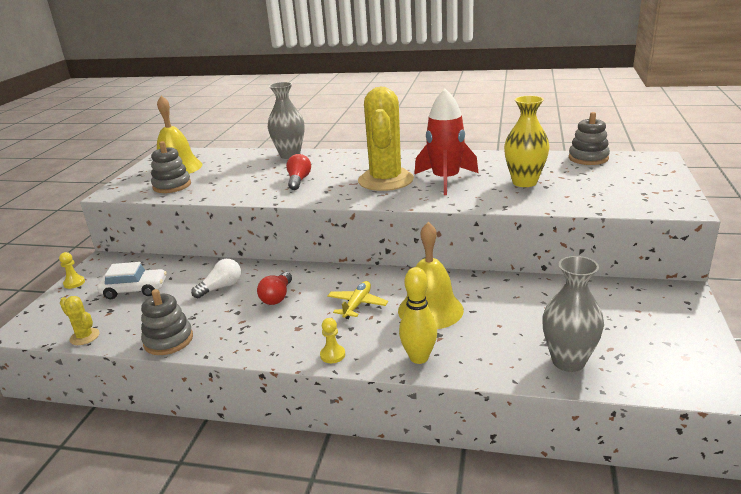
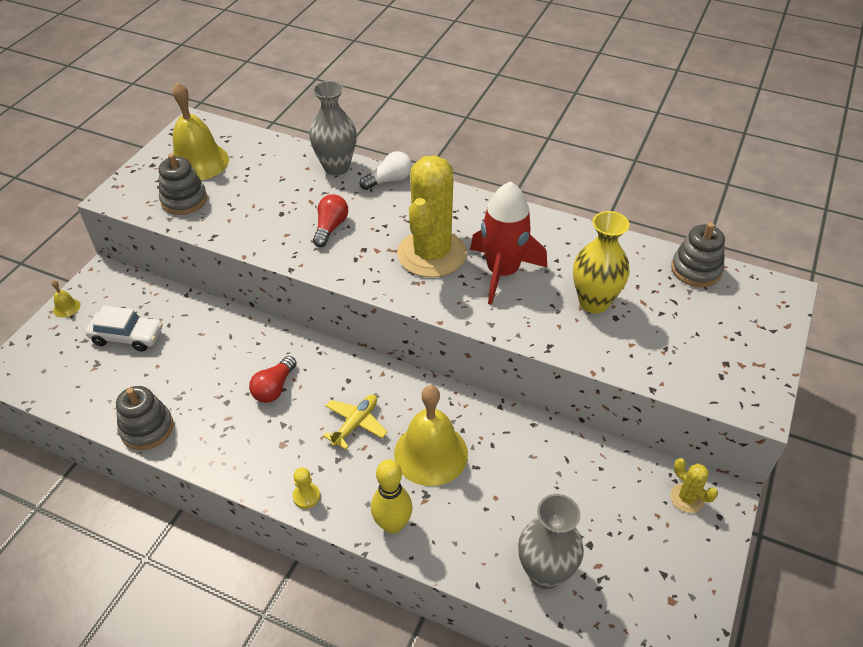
camera: 10 degrees right, 20 degrees up
yellow pawn [59,252,85,289] -> yellow bell [51,280,80,317]
yellow cactus [60,296,100,345] -> yellow cactus moved to [670,458,718,513]
white light bulb [191,259,241,298] -> white light bulb moved to [360,151,412,190]

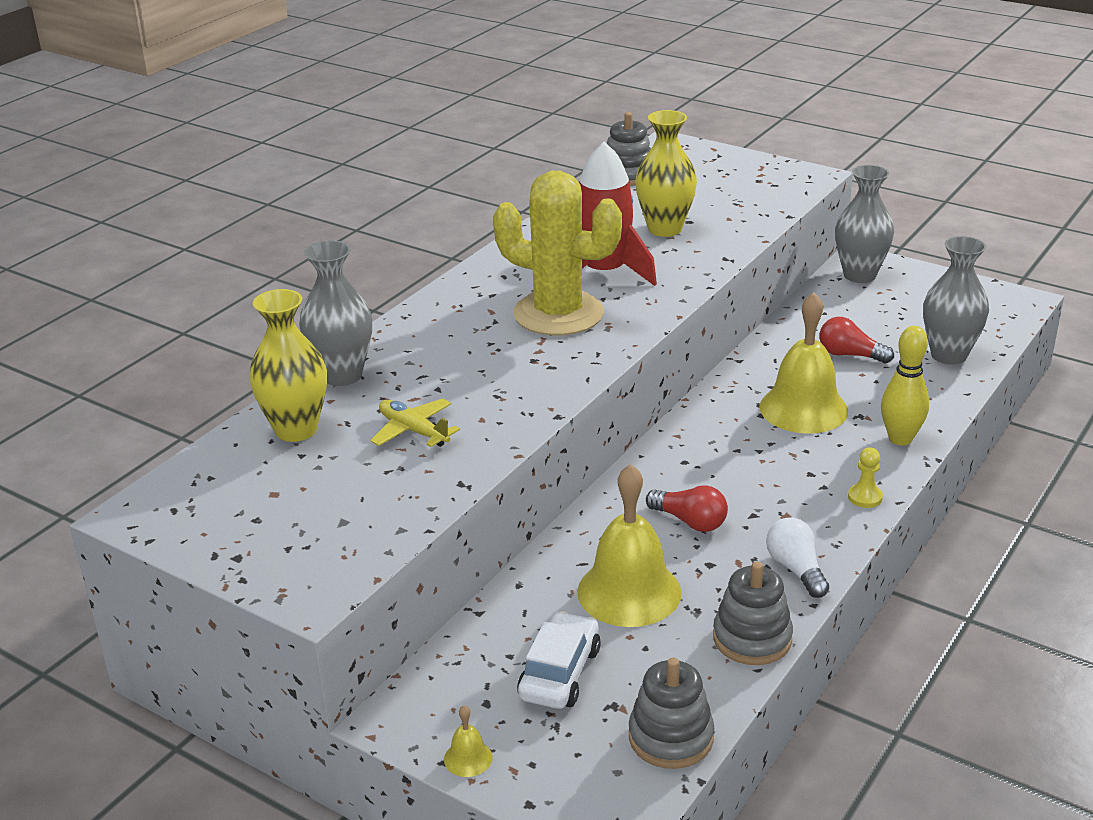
camera: 80 degrees left, 15 degrees down
grey stacking toy [159,153,207,215] -> grey stacking toy moved to [629,658,714,769]
yellow bell [173,82,229,180] -> yellow bell moved to [577,464,682,627]
red light bulb [313,194,348,247] -> red light bulb moved to [820,317,894,363]
yellow plane [323,395,388,450] -> yellow plane moved to [370,399,460,447]
white light bulb [360,151,412,190] -> white light bulb moved to [766,517,829,598]
yellow cactus [670,458,718,513] -> grey vase [835,165,894,283]
none -> yellow vase [249,289,327,442]

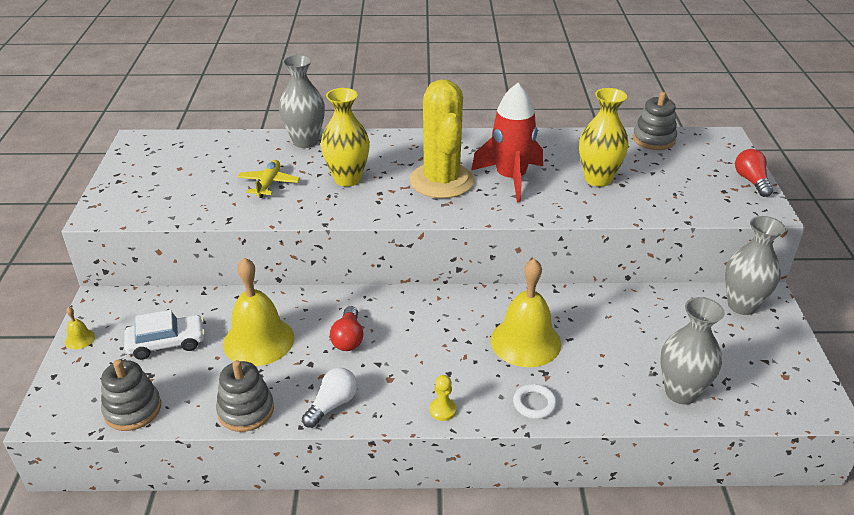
camera: 55 degrees right, 5 degrees up
yellow vase [249,289,327,442] -> yellow vase moved to [321,88,370,187]
red light bulb [820,317,894,363] -> red light bulb moved to [735,149,773,197]
yellow bowling pin [881,326,929,446] -> white ring [513,384,557,419]

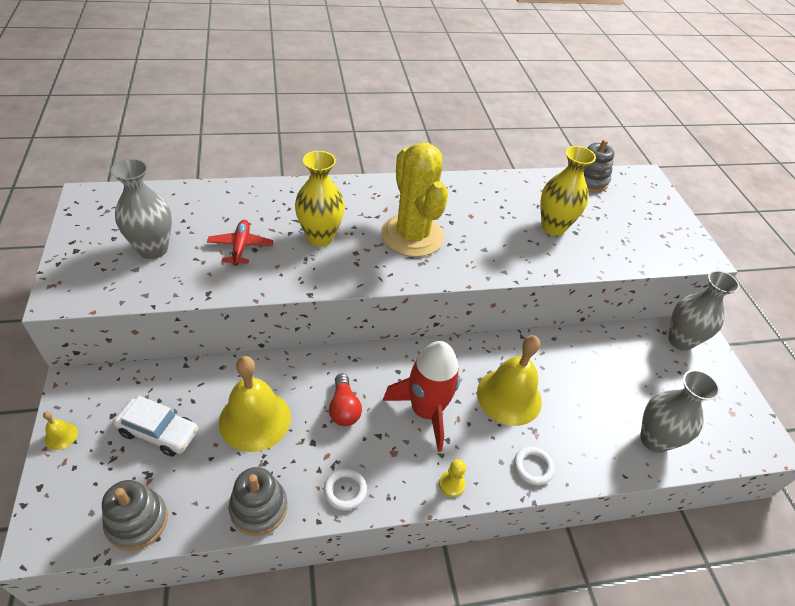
camera: 15 degrees left, 10 degrees up
white car [124,310,205,360] -> white car turned 45 degrees clockwise [113,396,199,456]
yellow plane [237,160,300,198] -> red plane [207,220,273,266]
grey vase [279,55,325,148] -> grey vase moved to [110,158,172,259]
white light bulb [302,368,358,428] -> white ring [324,468,367,510]
red rocket [471,83,543,202] -> red rocket moved to [382,341,460,452]
red light bulb [735,149,773,197] -> none

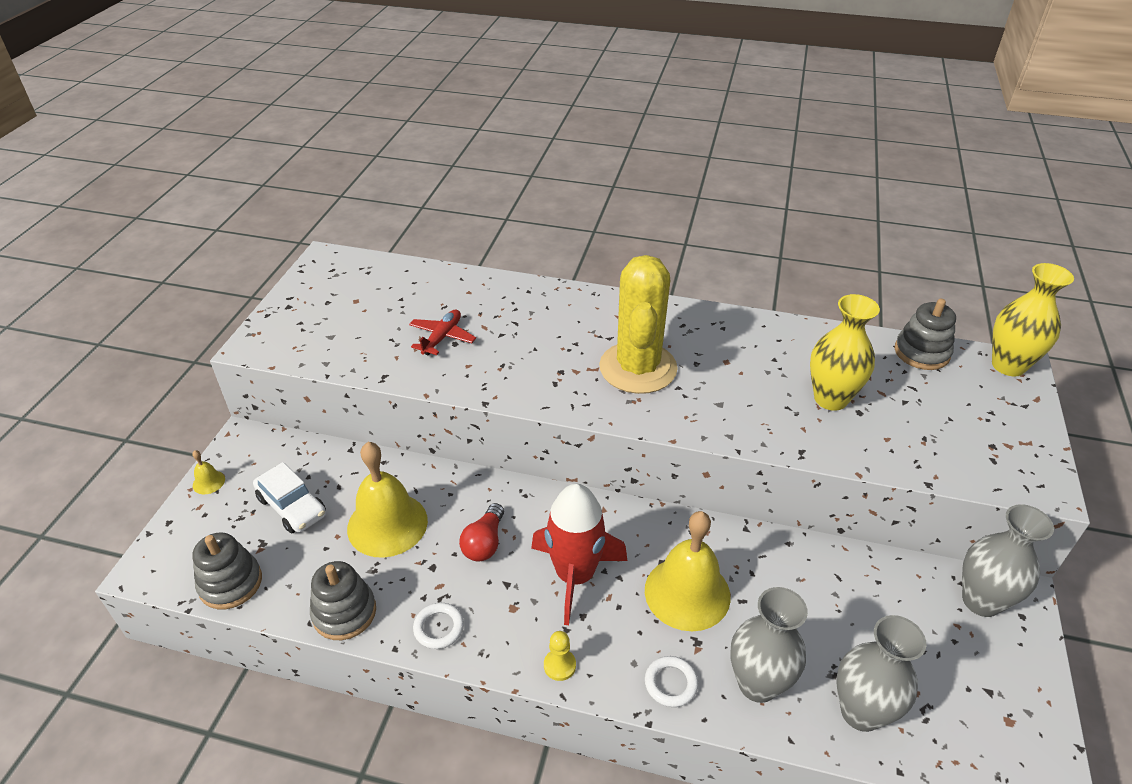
camera: 30 degrees right, 5 degrees down
grey vase [110,158,172,259] -> grey vase moved to [730,587,808,703]
yellow vase [295,151,345,247] -> yellow vase moved to [992,263,1074,376]

